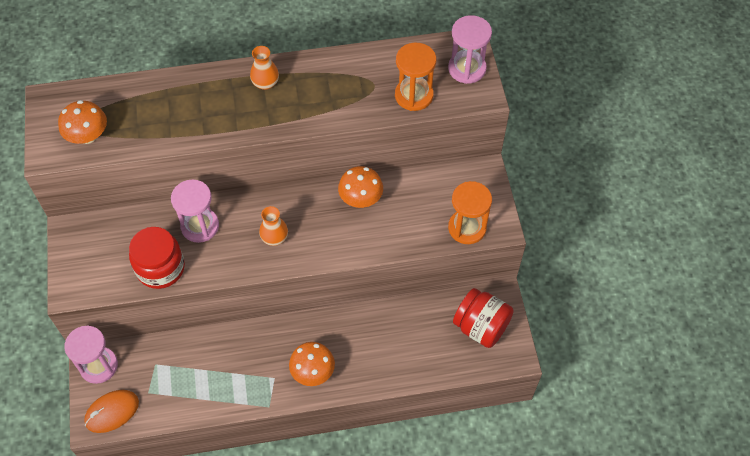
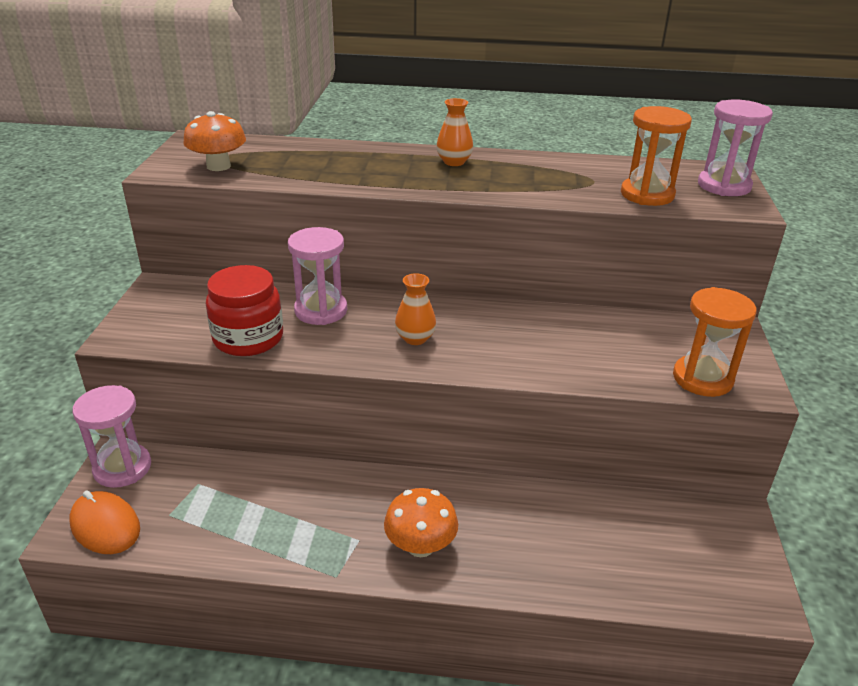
camera: 15 degrees right, 25 degrees down
orange mouse [84,390,139,433] -> orange mouse turned 60 degrees clockwise [70,491,140,554]
orange mushroom [338,166,383,208] -> none
red jar [453,288,514,348] -> none

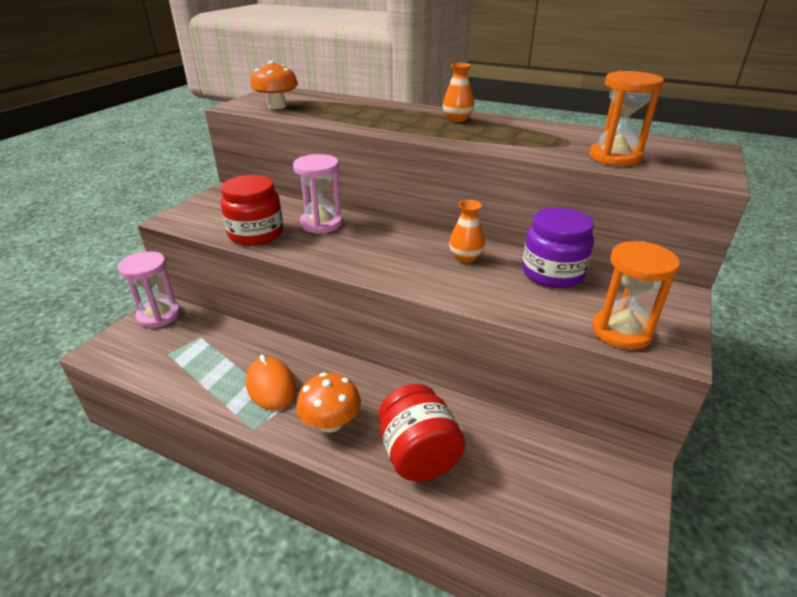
camera: 20 degrees right, 0 degrees up
orange mouse [70,491,140,554] -> orange mouse moved to [246,355,296,410]
orange vase [395,273,436,345] -> orange vase moved to [449,200,485,263]
pink hourglass [698,100,773,196] -> none
none -> red jar [379,384,465,481]
none -> purple jar [522,207,594,288]

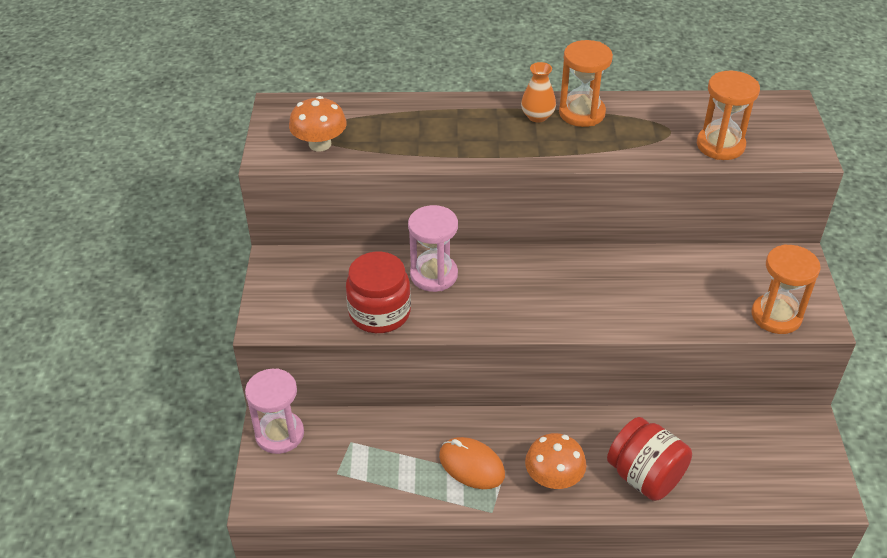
camera: 25 degrees left, 10 degrees up
orange vase [449,200,485,263] -> none
purple jar [522,207,594,288] -> none
none -> orange hourglass [559,40,613,127]

